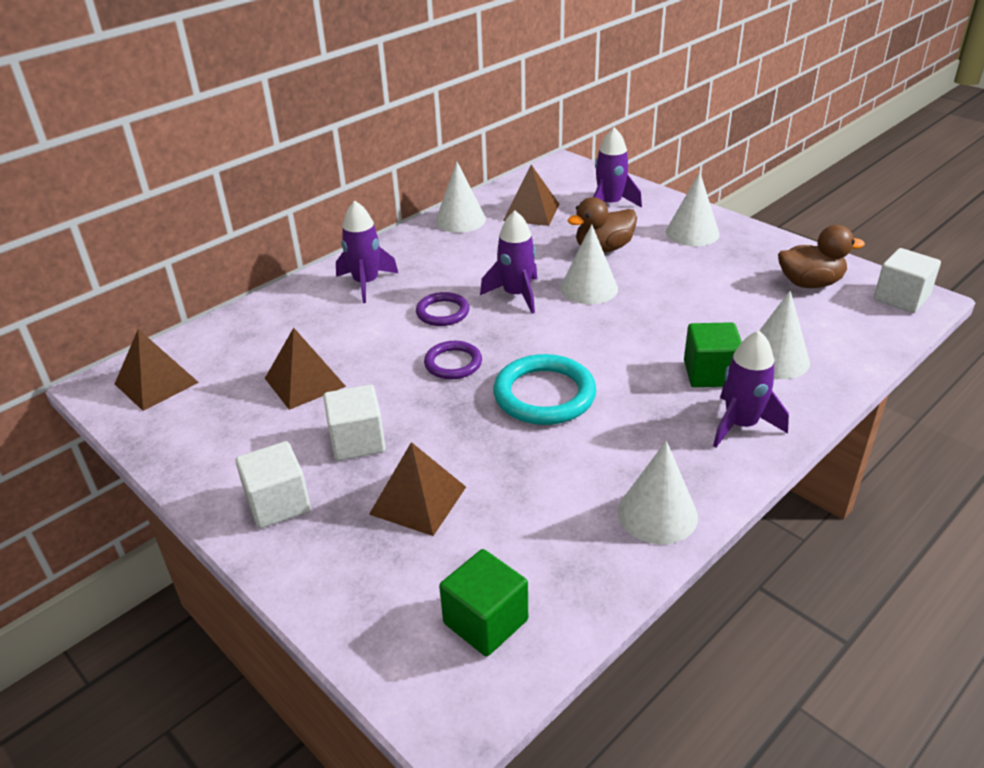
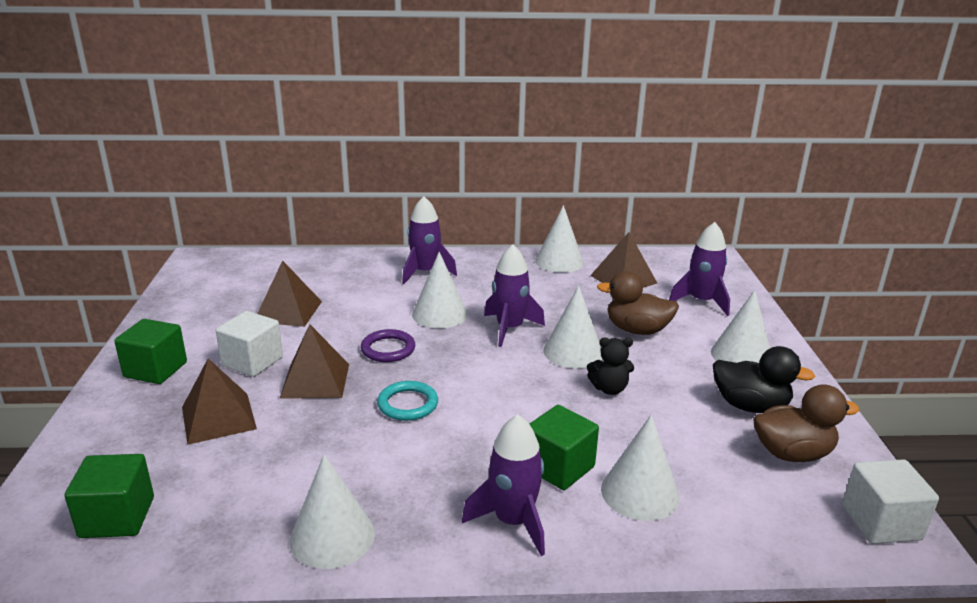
camera: 40 degrees right, 10 degrees down
brown pyramid [115,329,199,411] -> brown pyramid moved to [279,324,349,399]
white cube [235,441,311,528] -> green cube [114,319,187,384]
purple ring [416,292,469,326] -> white cone [412,252,468,328]
turquoise ring [493,354,596,425] -> turquoise ring [377,381,438,421], size x0.60
brown duck [778,225,865,288] -> brown duck turned 45 degrees counterclockwise [753,384,859,462]
none -> black teddy bear [587,337,634,395]
none -> black duck [713,346,815,413]

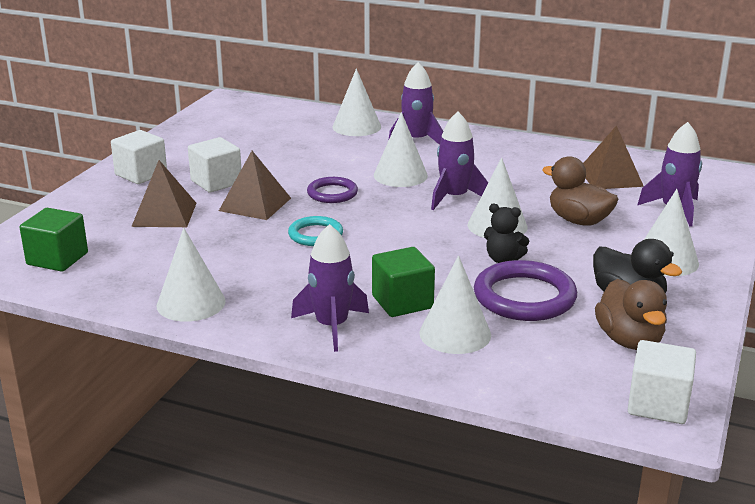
camera: 25 degrees right, 0 degrees up
green cube [114,319,187,384] -> white cube [111,130,167,184]
brown pyramid [257,260,322,327] -> none
white cone [535,205,584,273] -> white cone moved to [333,68,381,136]
brown duck [753,384,859,462] -> brown duck turned 60 degrees clockwise [595,279,667,350]
none -> purple ring [474,260,577,321]

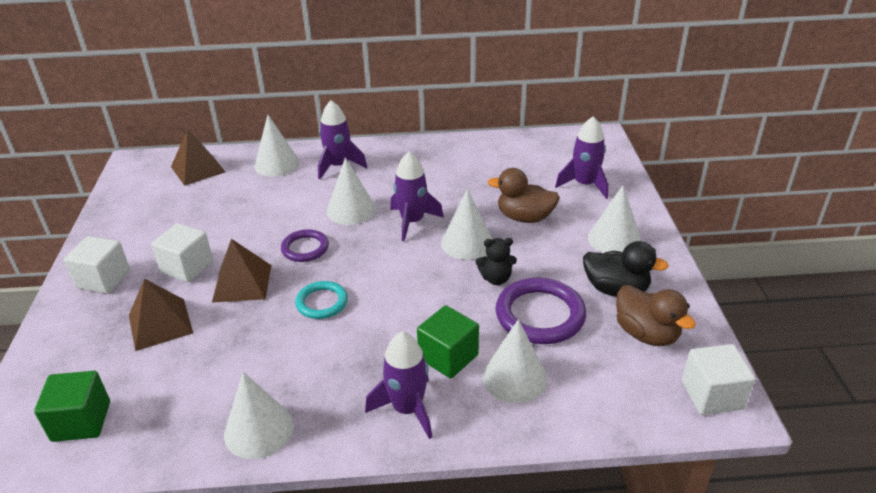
camera: 25 degrees left, 10 degrees up
brown pyramid [583,125,644,189] -> brown pyramid moved to [171,129,226,186]

